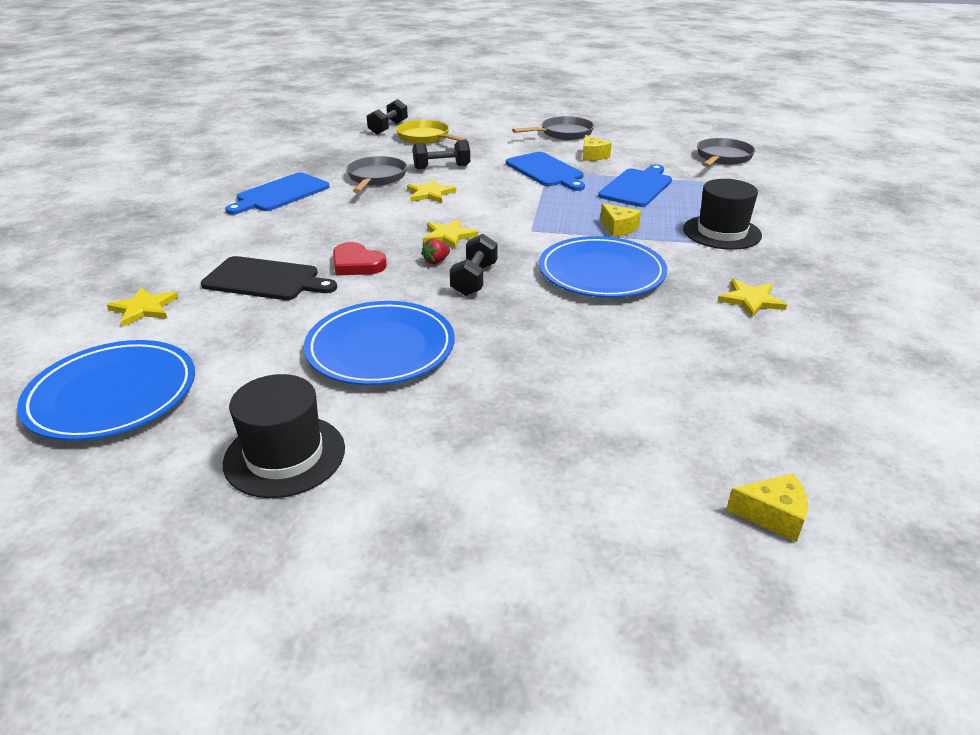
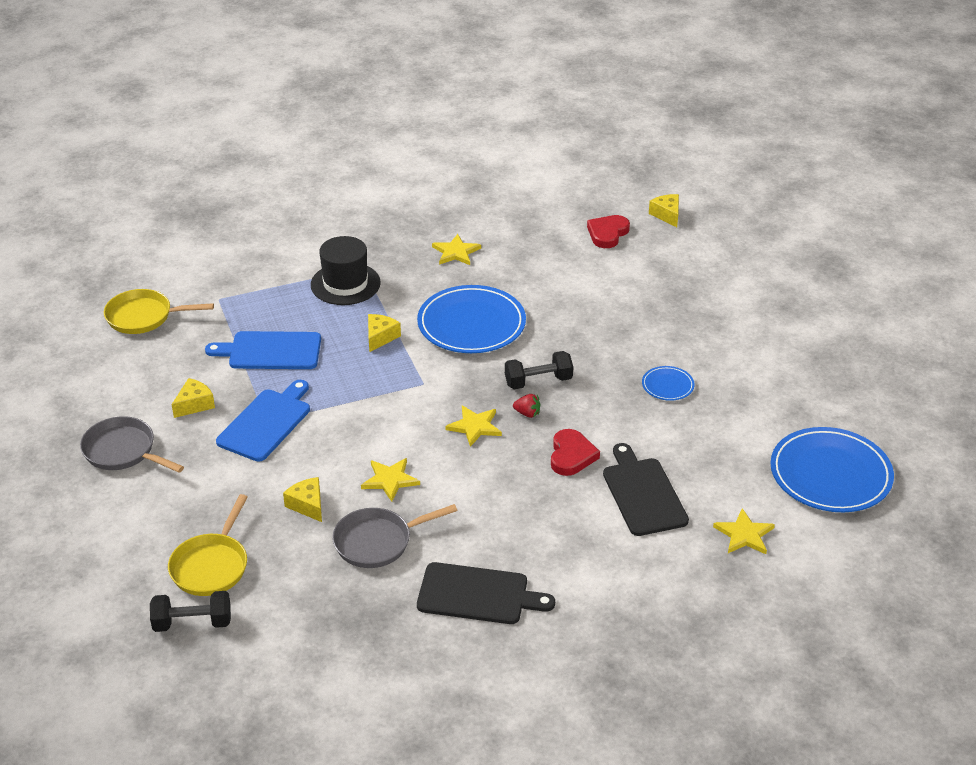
camera: 120 degrees left, 5 degrees up
black hat [223,374,345,498] -> none
blue cutting board [225,173,329,215] -> black cutting board [417,562,555,624]
blue plate [304,301,455,385] -> blue plate [642,366,695,401], size x0.46
black dumbbell [413,140,470,169] -> yellow cheese [283,477,322,522]
grey pan [697,138,755,167] -> yellow pan [104,289,214,334]
none -> red heart [587,215,630,248]

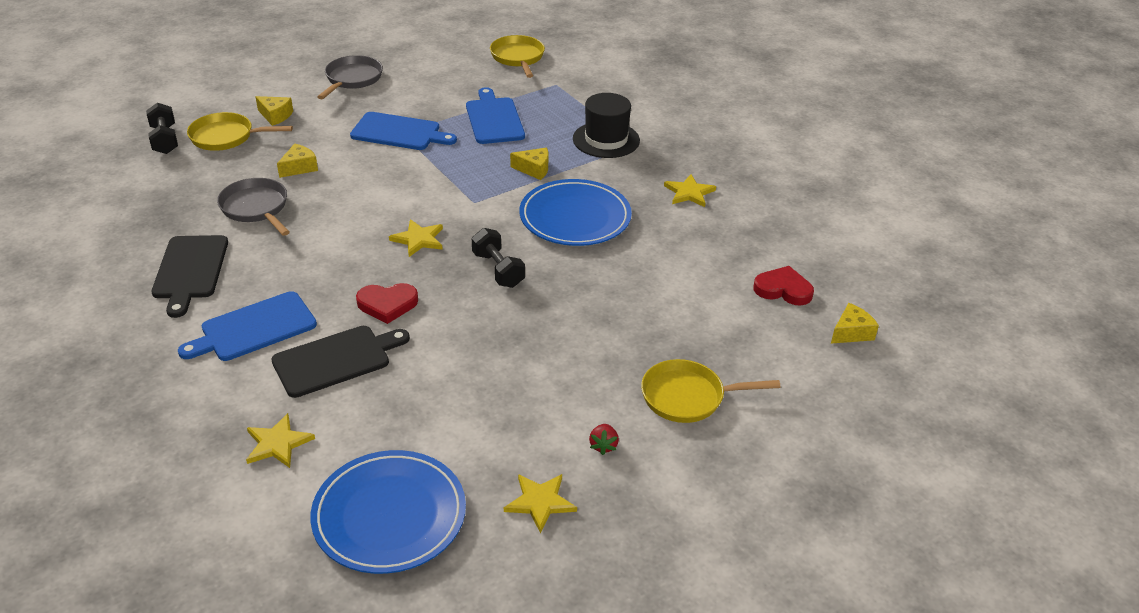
camera: 75 degrees right, 0 degrees up
yellow cheese [172,378,215,418] -> yellow cheese moved to [255,96,293,126]
yellow star [361,458,420,502] -> yellow star moved to [504,474,577,533]
red strawberry [513,394,541,418] -> red strawberry moved to [589,424,619,455]
blue plate [642,366,695,401] -> none
none -> blue cutting board [178,291,317,361]
none -> yellow pan [641,359,780,423]

